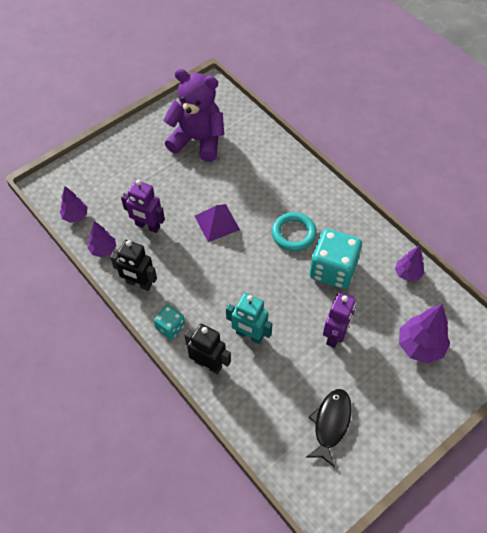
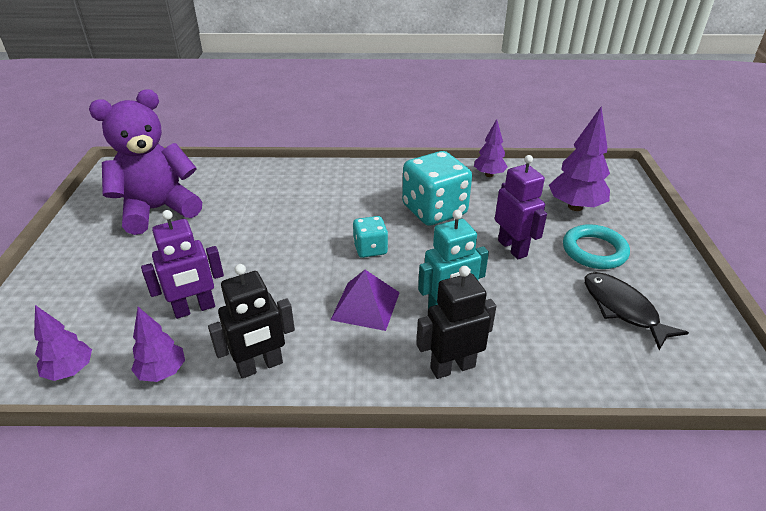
camera: 50 degrees left, 20 degrees down
turquoise dice [154,305,185,340] -> turquoise dice moved to [353,216,388,258]
purple pyramid [195,204,240,242] -> purple pyramid moved to [331,270,400,331]
turquoise ring [271,212,317,251] -> turquoise ring moved to [563,224,630,269]

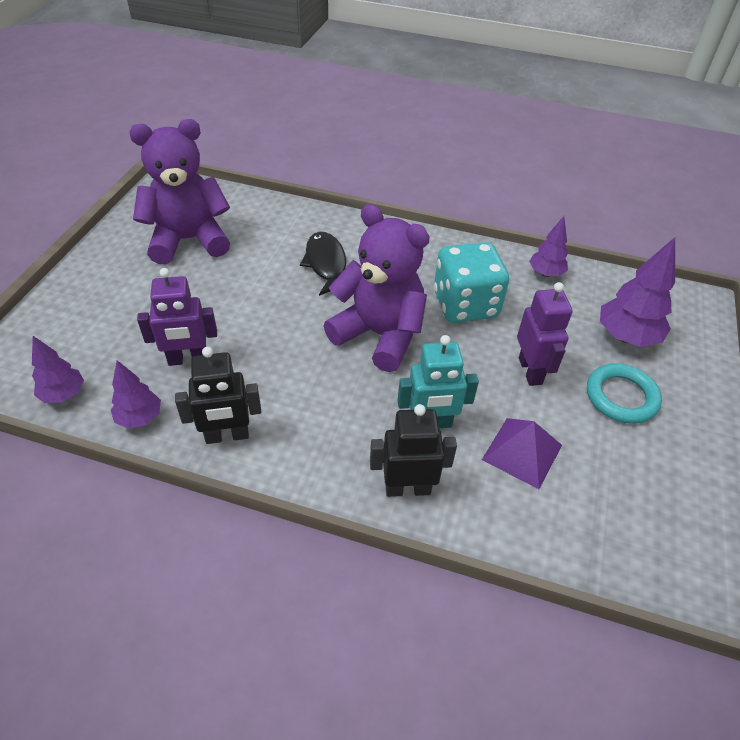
camera: 15 degrees right, 10 degrees up
purple pyramid [331,270,400,331] -> purple pyramid moved to [482,418,562,489]
turquoise dice [353,216,388,258] -> purple teddy bear [324,204,430,372]
black fish [584,272,689,350] -> black fish moved to [300,232,346,296]

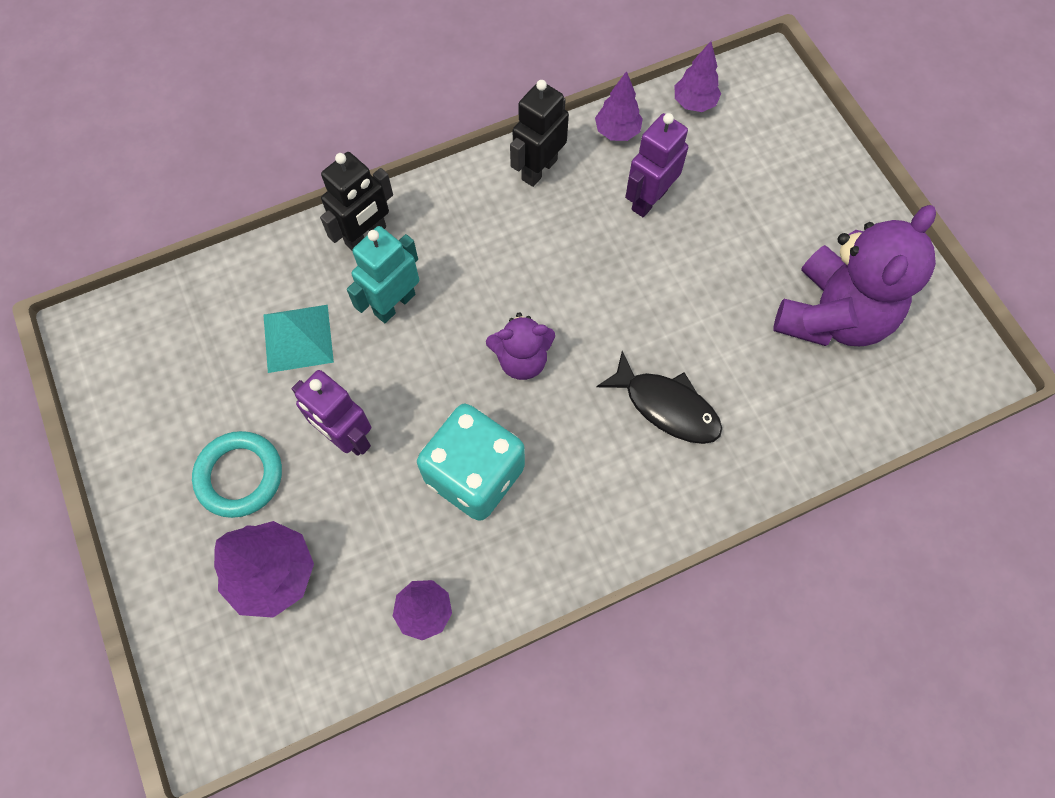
camera: 140 degrees right, 20 degrees up
purple teddy bear [324,204,430,372] -> purple teddy bear [486,312,555,380], size x0.54
purple pyramid [482,418,562,489] -> turquoise pyramid [264,305,334,373]

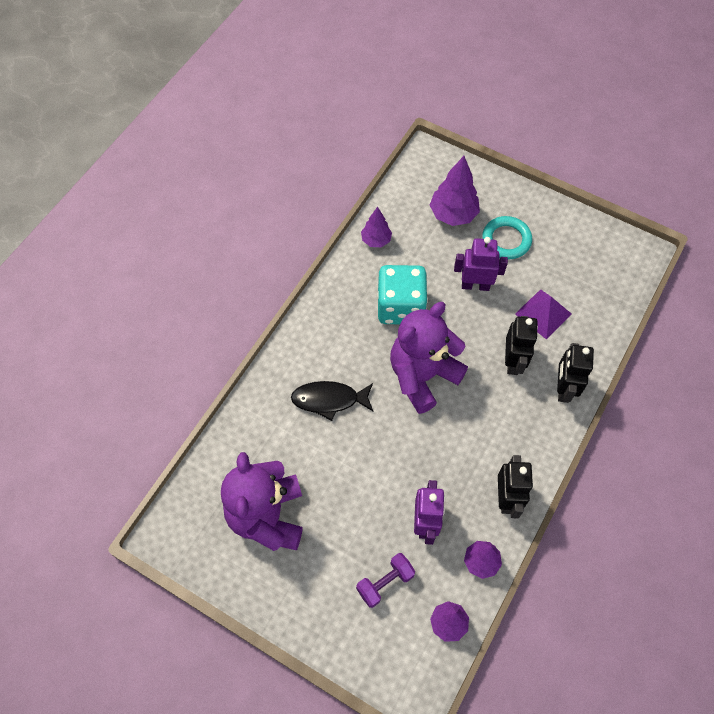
camera: 145 degrees right, 5 degrees down
turquoise pyramid [264,305,334,373] -> purple pyramid [515,289,572,339]
turquoise robot [347,226,419,323] -> black robot [505,316,538,375]
purple teddy bear [486,312,555,380] -> purple teddy bear [390,302,468,414], size x1.85
none -> purple dumbbell [356,553,415,608]

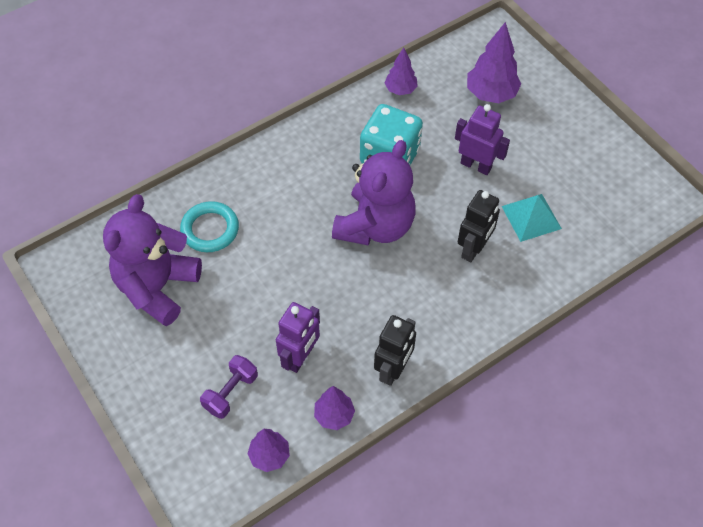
camera: 25 degrees right, 5 degrees down
black fish [291,381,373,421] -> none
purple dumbbell [356,553,415,608] -> purple dumbbell turned 45 degrees counterclockwise [200,355,258,419]
purple teddy bear [390,302,468,414] -> purple teddy bear turned 135 degrees clockwise [332,140,416,246]
turquoise ring [482,216,532,259] -> turquoise ring moved to [180,201,239,252]
purple pyramid [515,289,572,339] -> turquoise pyramid [502,194,562,242]
black robot [557,343,594,403] -> none

